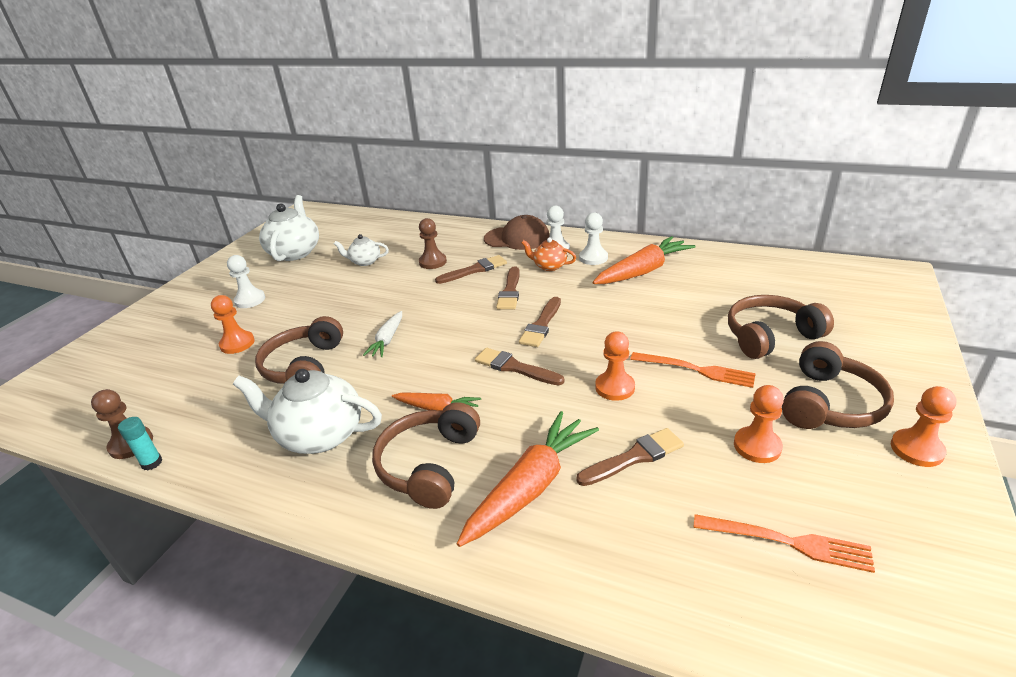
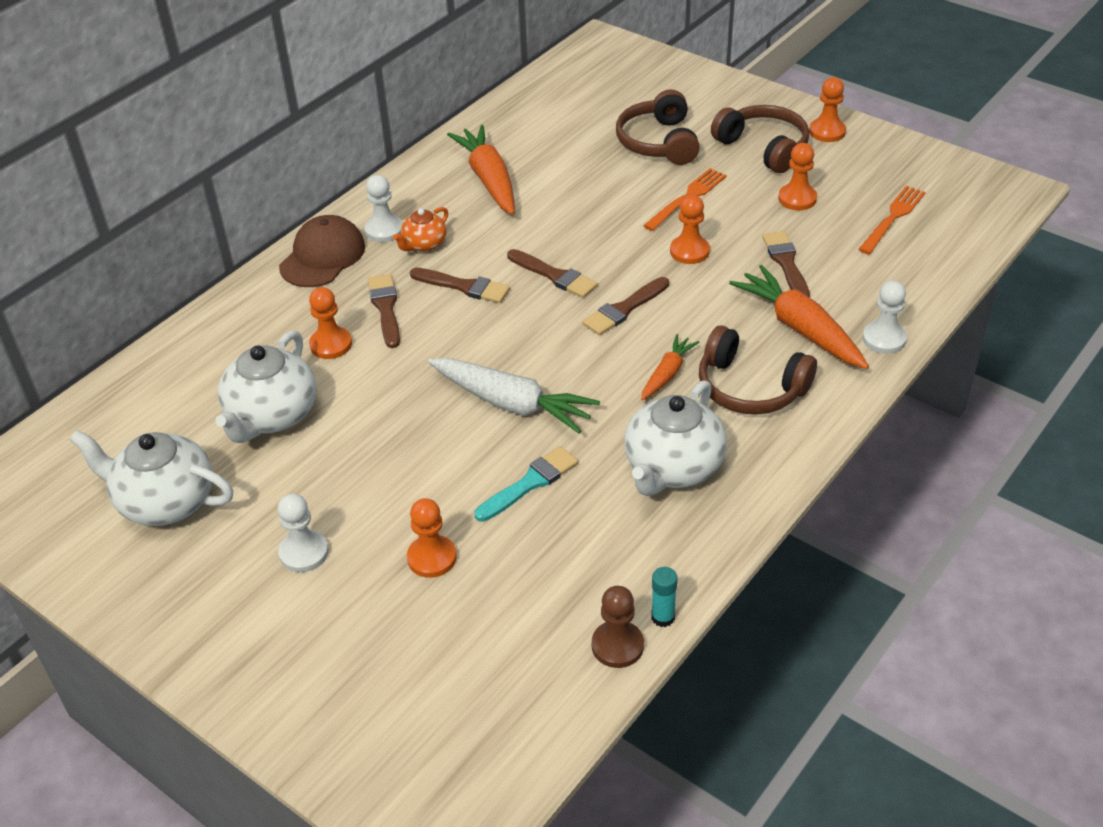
camera: 75 degrees left, 10 degrees up
brown headphones [255,316,343,384] -> turquoise brush [475,446,578,522]
white teapot [334,234,389,266] -> white teapot [215,330,316,443], size x1.85
white carrot [363,311,402,357] -> white carrot [428,358,600,434], size x1.80
brown pawn [419,218,447,269] -> orange pawn [309,287,352,359]
white pawn [579,212,608,265] -> white pawn moved to [862,280,907,354]

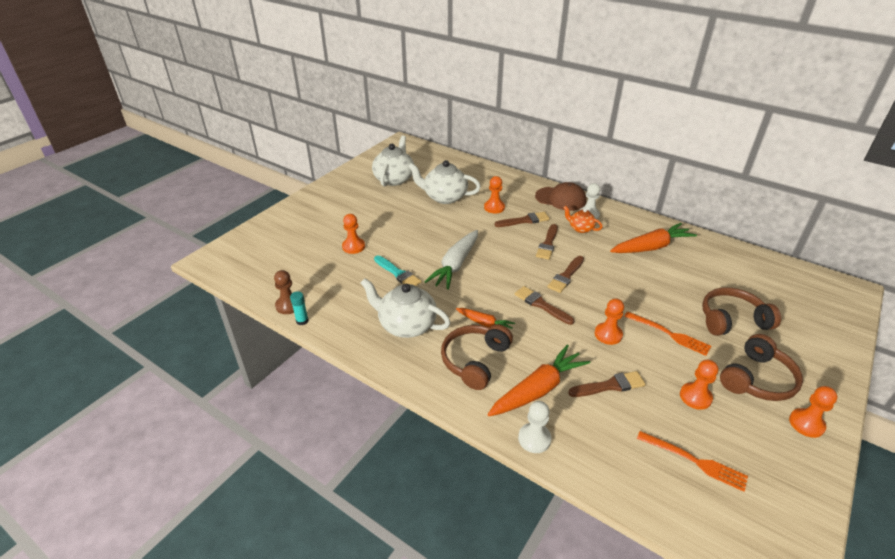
camera: 85 degrees right, 5 degrees down
white pawn [278,493,329,572] -> none

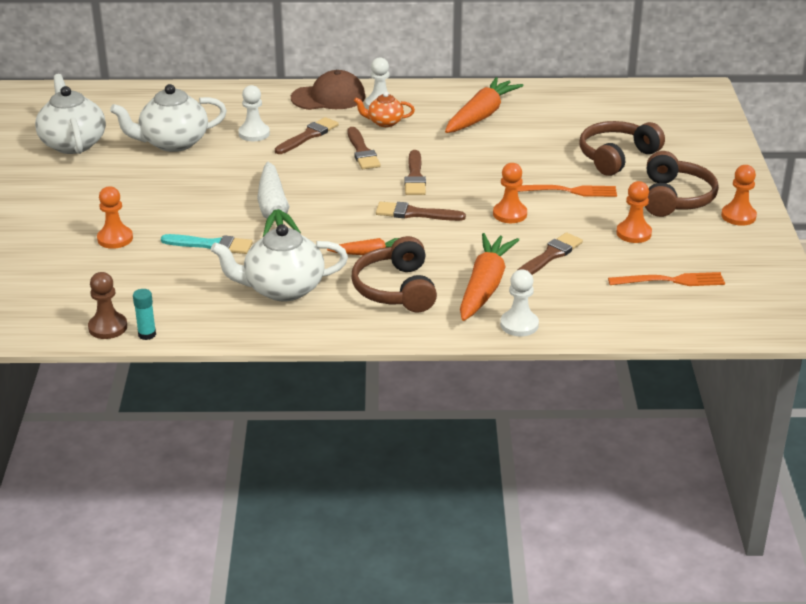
camera: 35 degrees left, 5 degrees down
orange pawn [484,176,505,214] -> white pawn [238,85,270,141]

